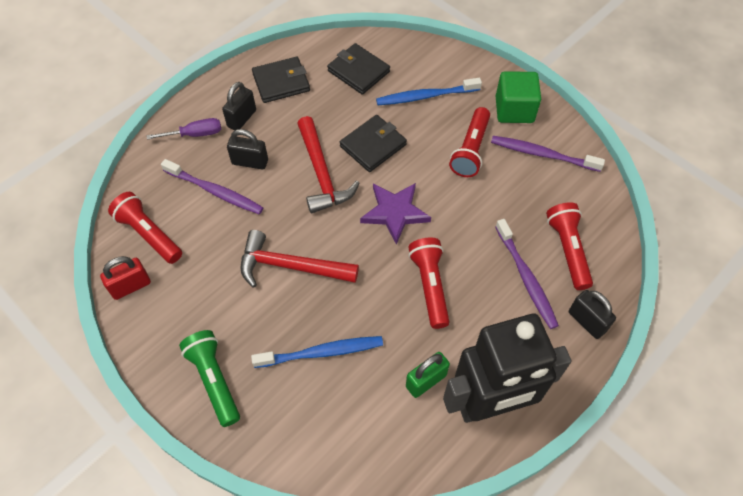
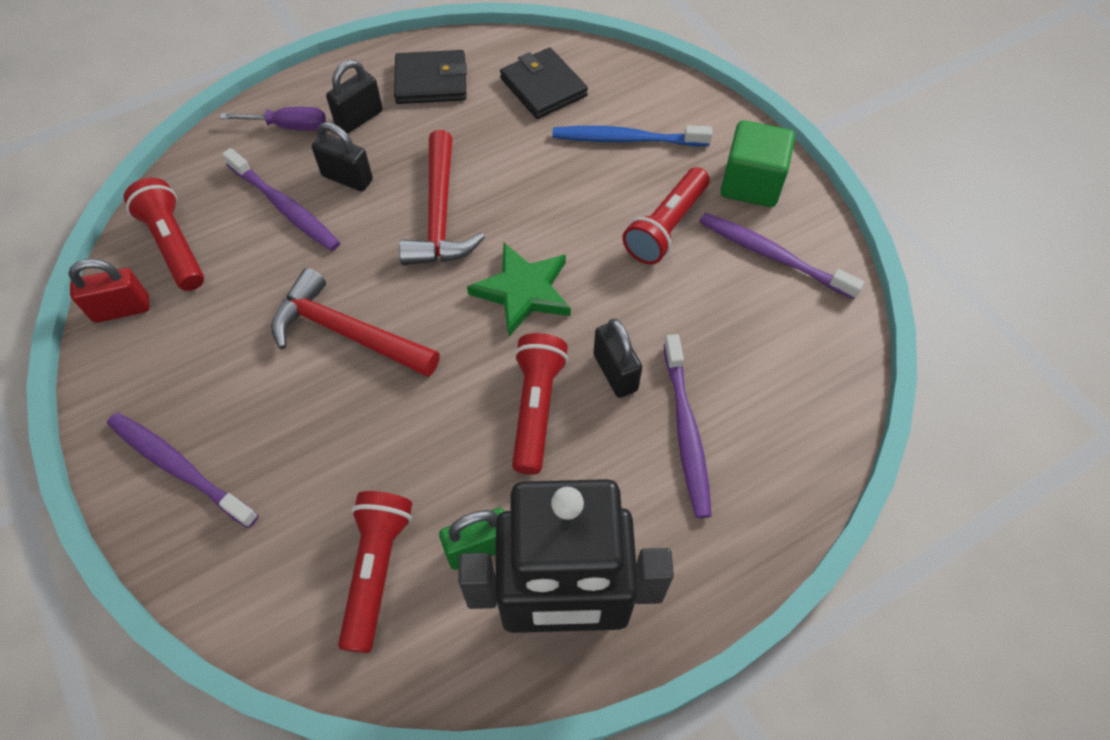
camera: 15 degrees right, 0 degrees up
green flashlight [179,330,240,427] -> purple toothbrush [107,413,259,528]
blue toothbrush [251,336,383,368] -> none
black wallet [340,115,407,172] -> none
purple star [360,183,431,245] -> green star [467,243,571,337]
red flashlight [546,202,593,290] -> red flashlight moved to [338,491,412,653]
black padlock [569,290,616,339] -> black padlock moved to [594,319,642,398]

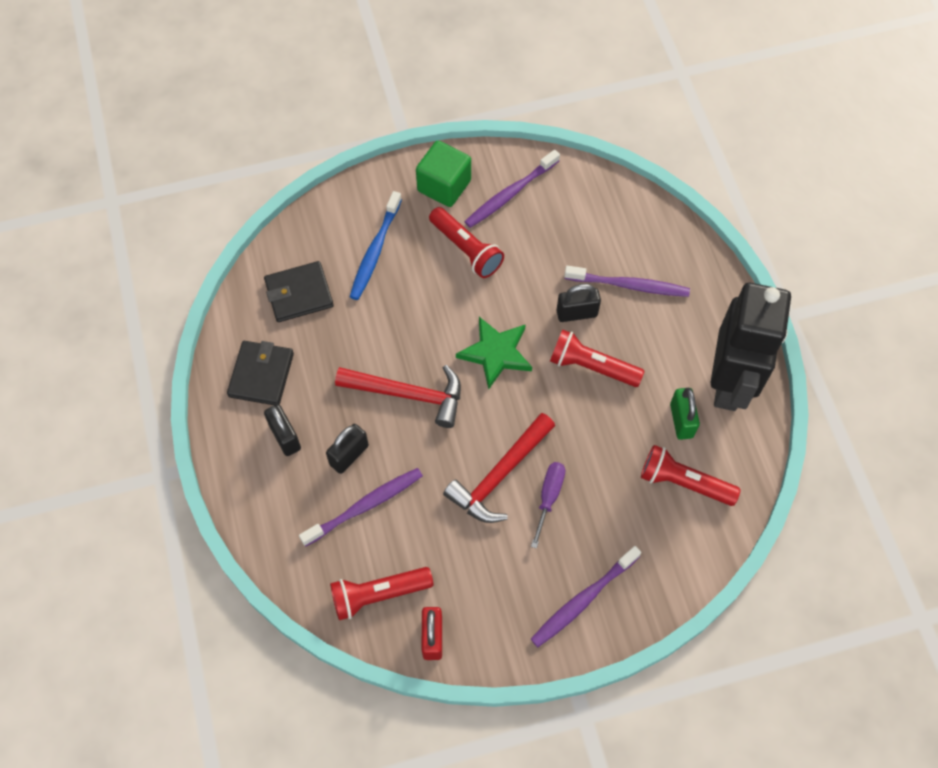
camera: 75 degrees left, 5 degrees up
purple screwdriver [220,107,326,131] -> purple screwdriver moved to [531,462,565,549]

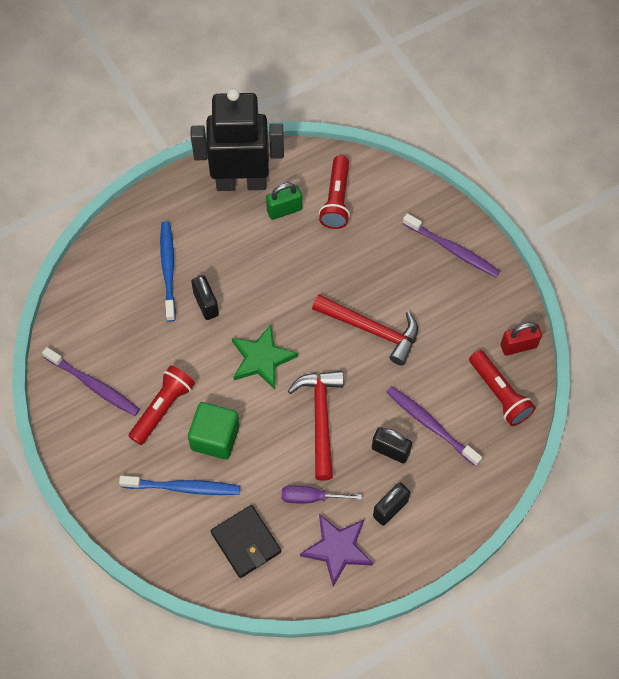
camera: 105 degrees left, 0 degrees up
black wallet [227,341,294,405] -> purple star [300,514,373,586]
green cube [416,141,471,207] -> green cube moved to [188,402,240,460]
purple screwdriver [531,462,565,549] -> purple screwdriver moved to [281,486,362,503]
red flashlight [550,329,644,387] -> none
purple toothbrush [564,266,690,297] -> blue toothbrush [160,221,176,322]

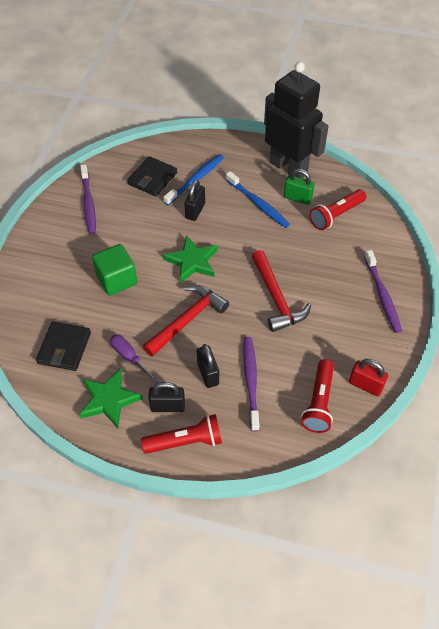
camera: 45 degrees right, 10 degrees down
blue toothbrush [119,476,240,495] -> blue toothbrush moved to [226,171,290,228]
red flashlight [129,365,195,445] -> red flashlight moved to [141,414,222,454]
purple star [300,514,373,586] -> green star [79,368,143,428]
none -> black wallet [127,156,177,197]

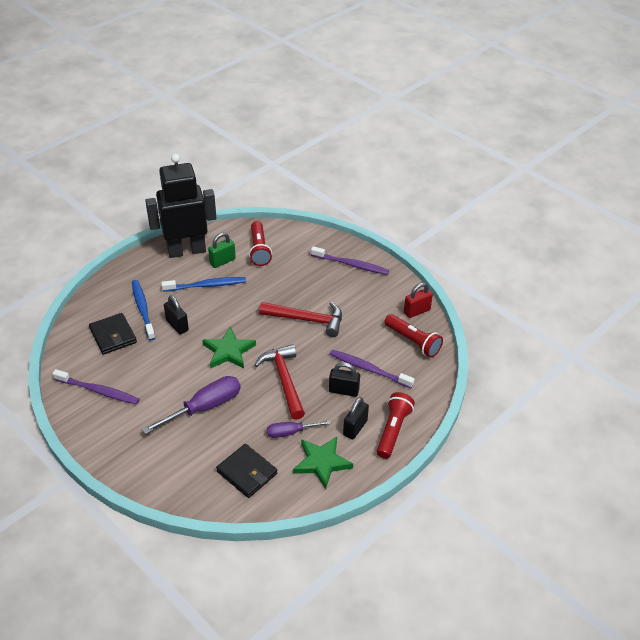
camera: 60 degrees left, 10 degrees down
green cube [92,244,137,296] -> purple screwdriver [142,376,241,434]

